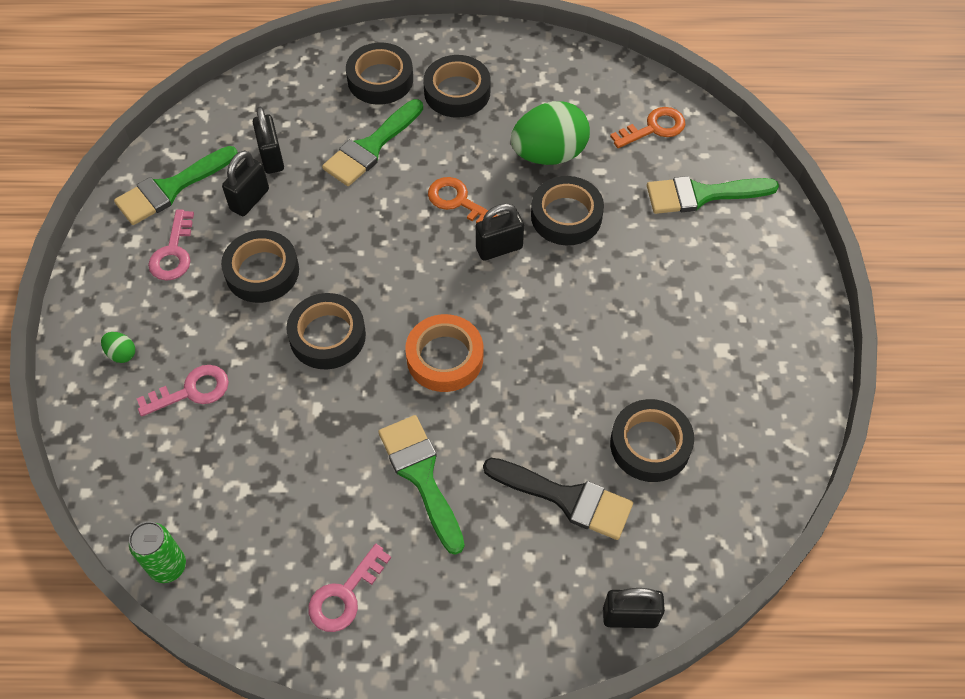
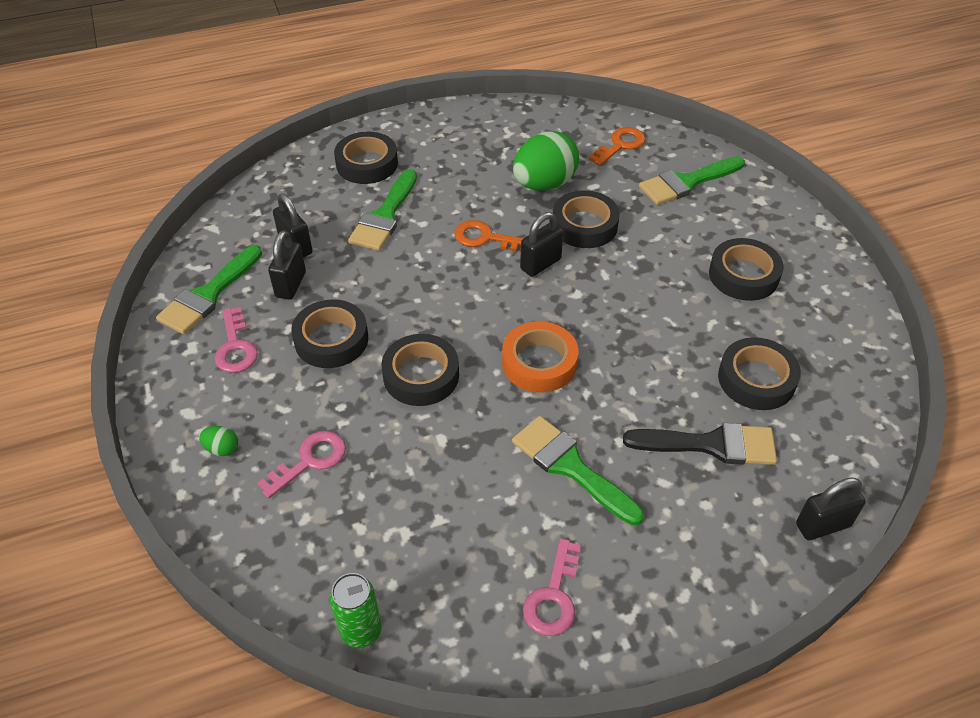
camera: 20 degrees left, 10 degrees down
black tape [423,55,491,118] -> black tape moved to [709,238,784,301]

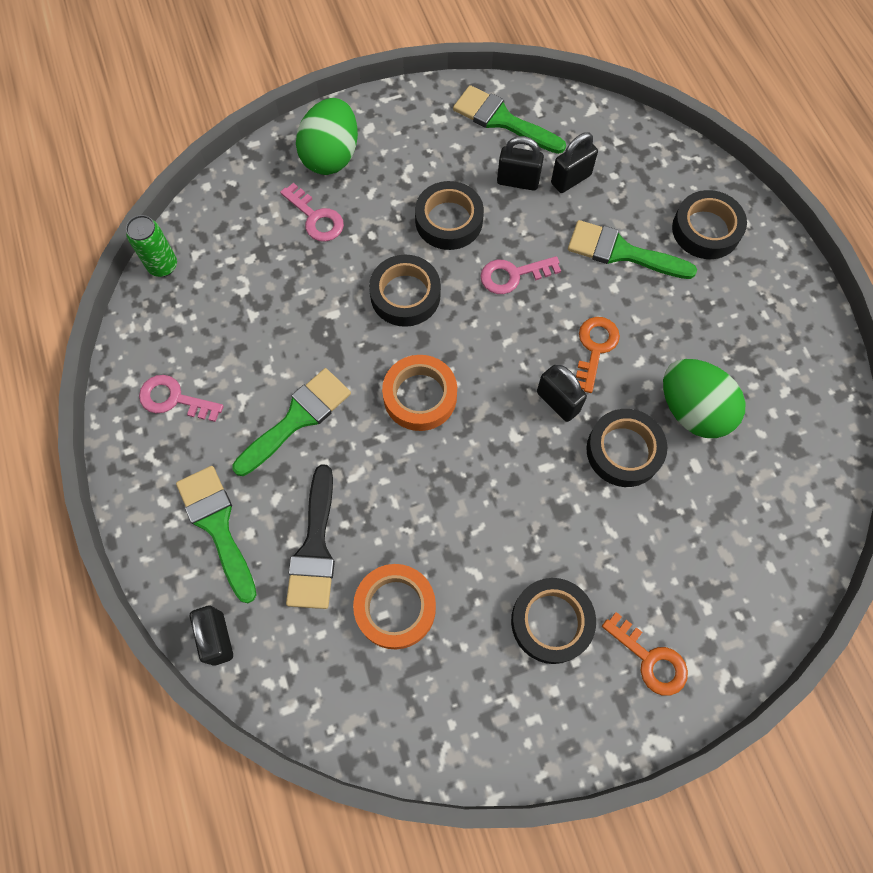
camera: 90 degrees right, 20 degrees up
green egg [199,426,238,456] -> green egg [296,98,358,175], size x2.43
pink key [215,307,258,373] -> pink key moved to [480,256,561,294]
orange key [588,127,645,166] -> orange key moved to [602,612,688,696]
green brush [639,156,745,205] -> green brush moved to [176,466,256,603]
black tape [718,337,801,410] -> orange tape [353,564,436,649]

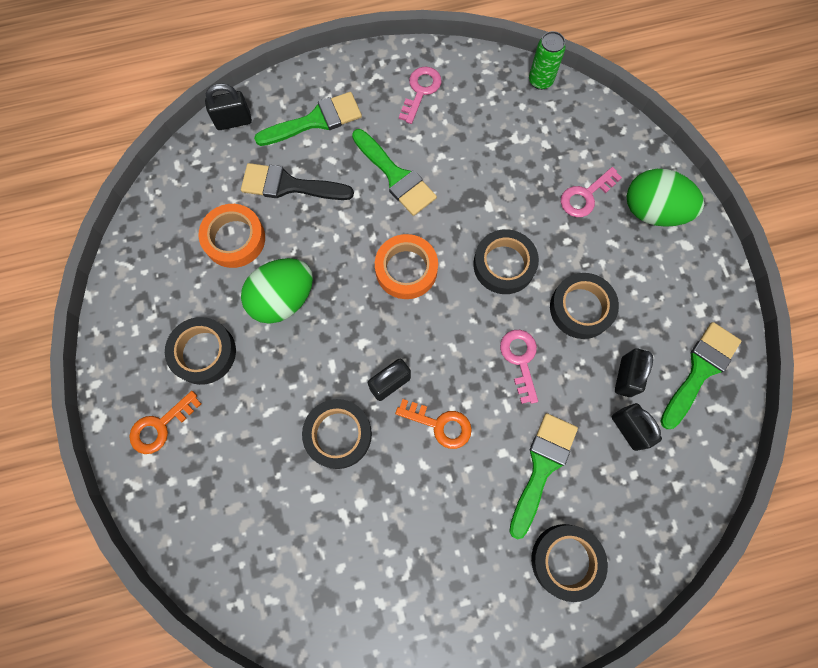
camera: 95 degrees right, 5 degrees up
green egg [663,359,746,438] -> green egg moved to [241,258,313,324]

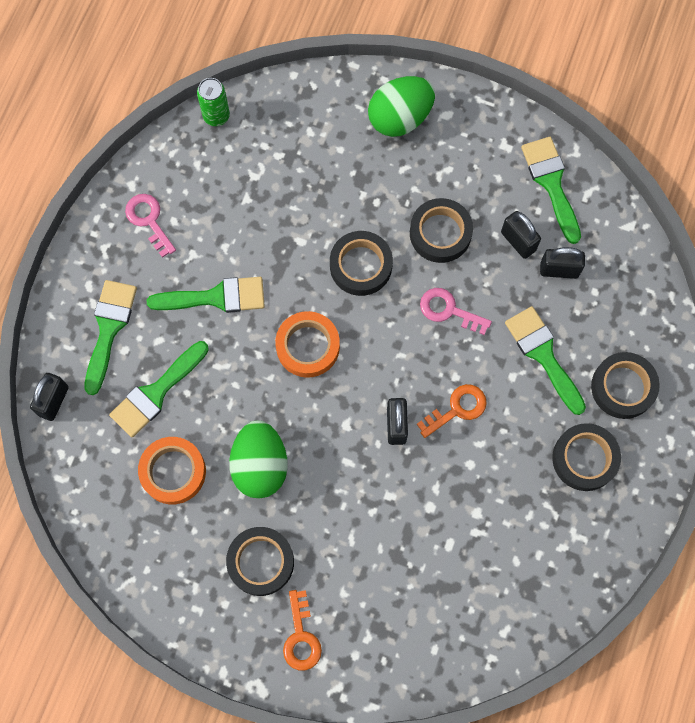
camera: 55 degrees left, 0 degrees up
black brush [241,163,354,200] -> green brush [109,341,209,437]
black tape [302,399,372,469] -> black tape moved to [552,423,621,491]
pink key [561,167,622,217] -> none

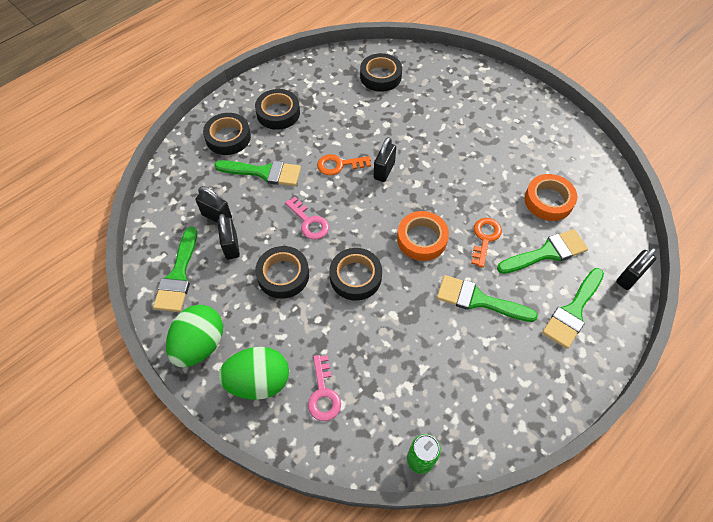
camera: 155 degrees left, 15 degrees down
pink key [125,194,176,258] -> pink key moved to [308,355,341,421]
black tape [226,527,294,596] -> black tape moved to [360,53,402,92]
green egg [229,420,288,499] -> green egg moved to [166,305,223,367]
orange key [283,590,322,670] -> orange key moved to [471,218,502,268]
green brush [505,306,586,415] -> green brush turned 75 degrees counterclockwise [214,160,301,186]

